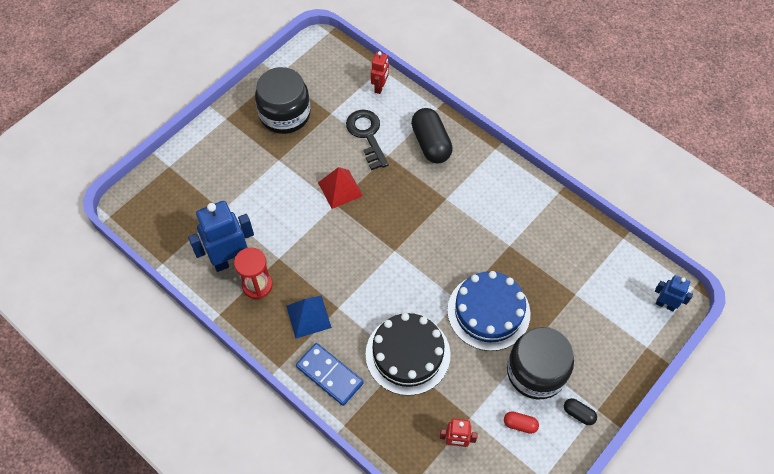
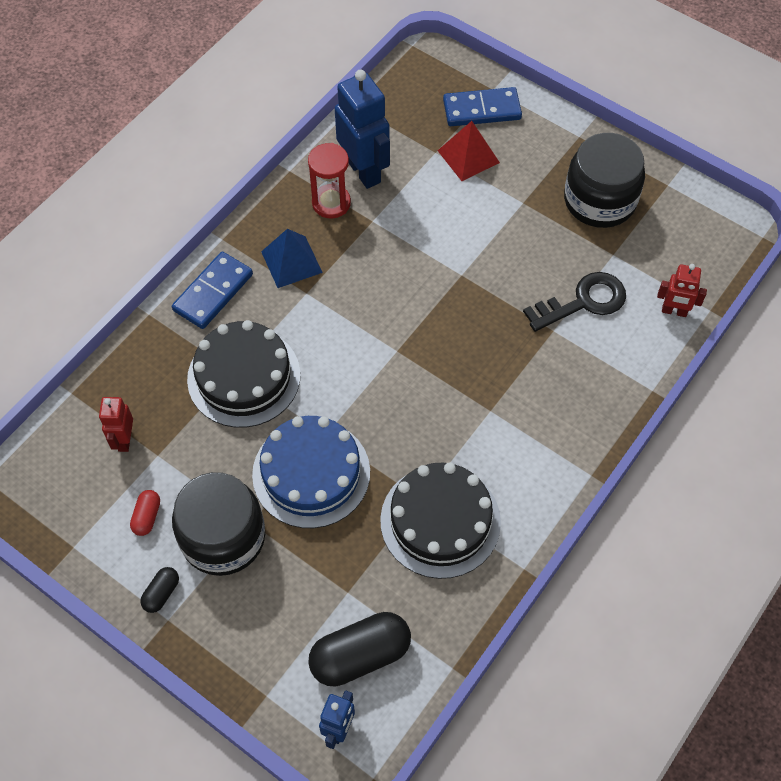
camera: 85 degrees right, 0 degrees up
red pyramid [318,167,363,209] -> red pyramid moved to [437,121,500,181]
black capsule [411,108,453,163] -> black capsule moved to [308,612,411,687]
none -> black cake [380,463,501,579]
none -> blue domino [443,87,522,126]

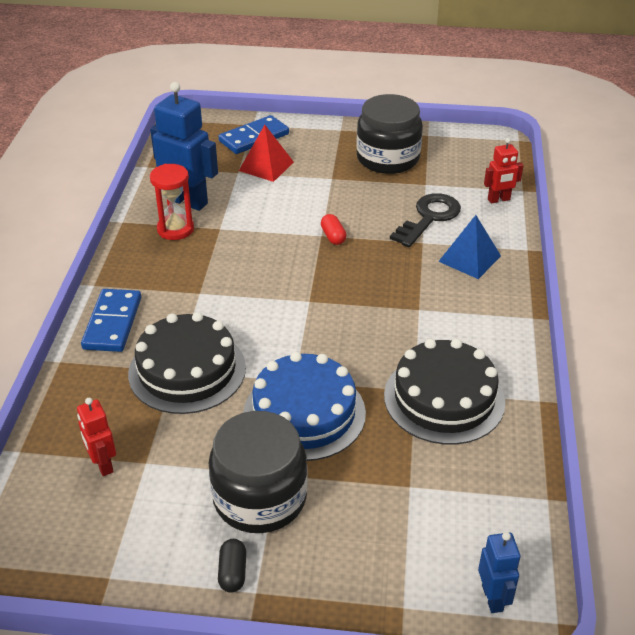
camera: 30 degrees left, 20 degrees down
red capsule [130,490,160,536] -> red capsule moved to [321,214,346,245]
blue pyramid [261,229,323,288] -> blue pyramid moved to [438,215,501,279]
black capsule [308,612,411,687] -> none

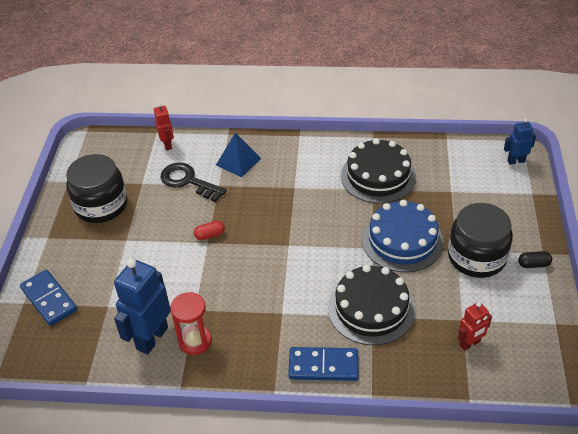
camera: 90 degrees left, 5 degrees up
red pyramid [239,125,294,182] -> none

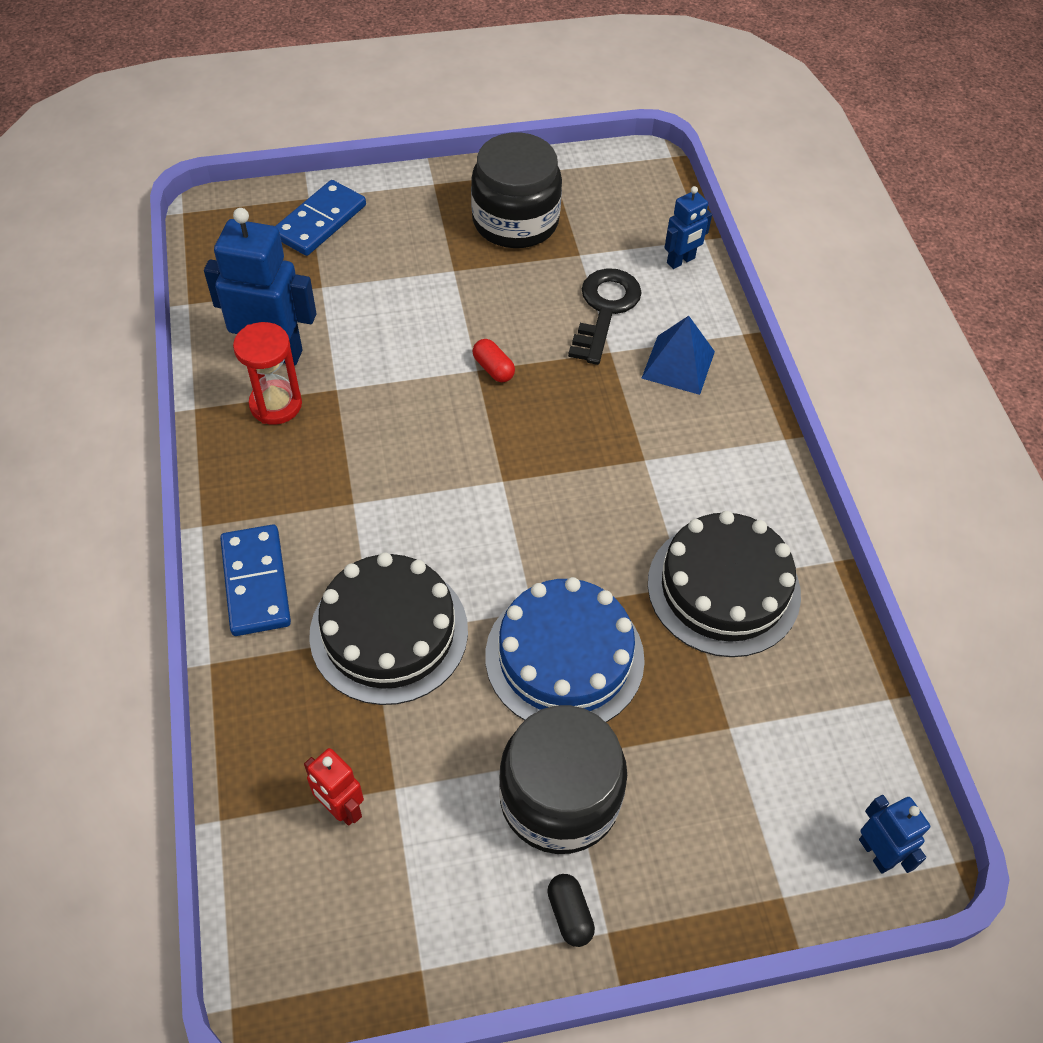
camera: 70 degrees right, 10 degrees up
red robot [154,103,174,150] -> blue robot [664,186,712,269]

